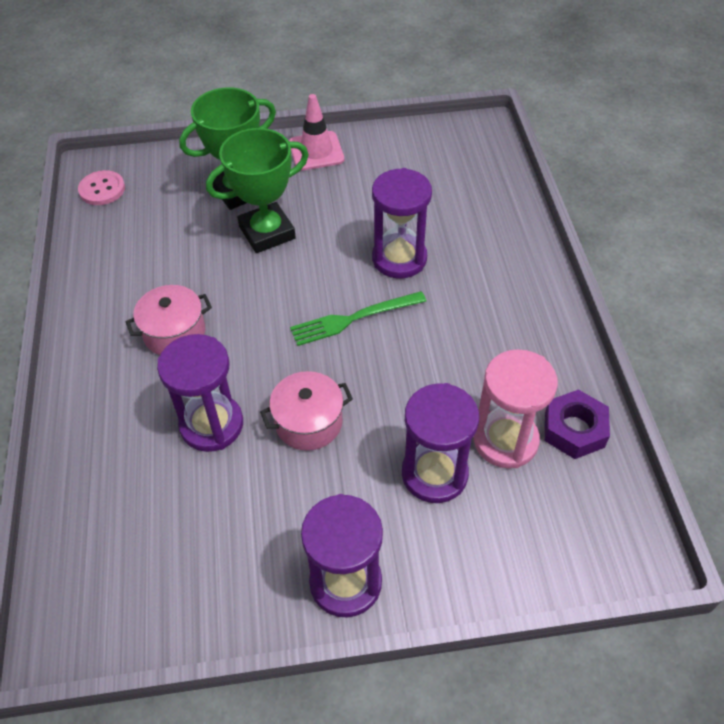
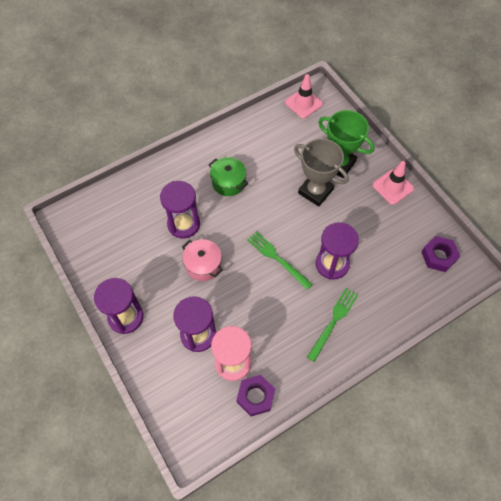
camera: 65 degrees right, 10 degrees up
pink button [78,170,125,205] -> pink traffic cone [285,74,323,119]
pink pot [125,285,212,355] -> green pot [209,157,248,196]
green trophy [206,128,309,253] -> grey trophy [294,138,349,207]
none -> green fork [307,288,358,362]
none -> purple nut [421,236,460,272]

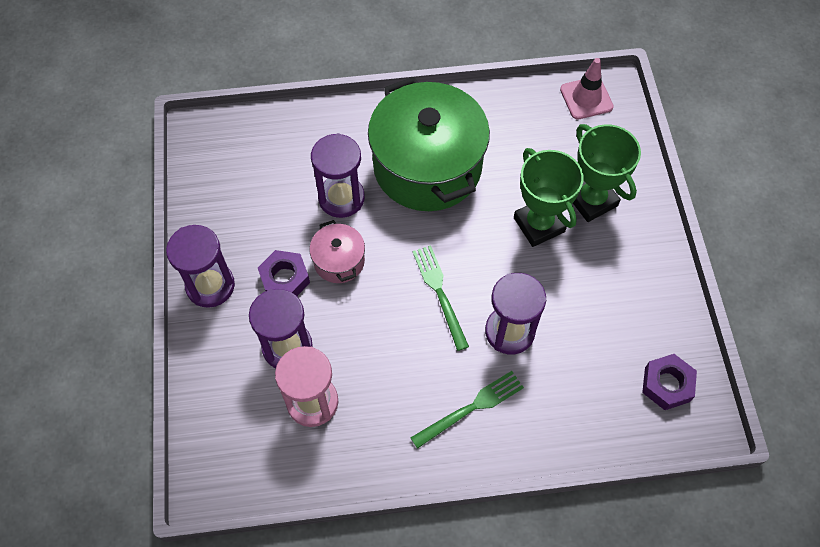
camera: 25 degrees right, 0 degrees up
green pot [209,157,248,196] -> green pot [368,77,490,211], size x2.24
purple nut [237,375,275,417] -> purple nut moved to [258,250,310,296]
grey trophy [294,138,349,207] -> green trophy [514,148,584,247]
pink traffic cone [373,161,414,205] -> none

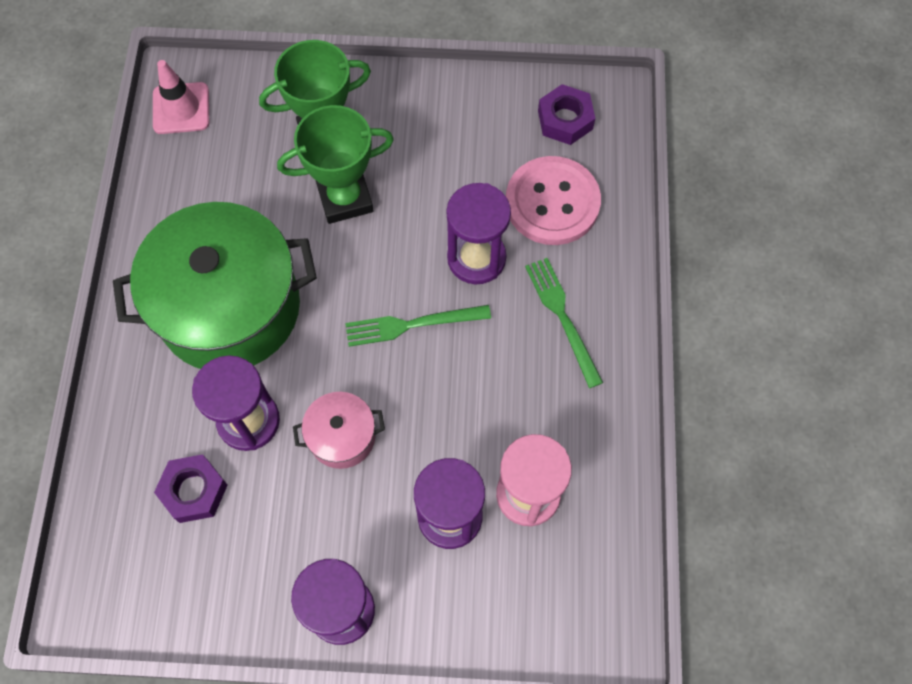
camera: 80 degrees left, 5 degrees up
purple nut [258,250,310,296] -> purple nut moved to [154,454,228,523]
none -> pink button [506,156,601,245]

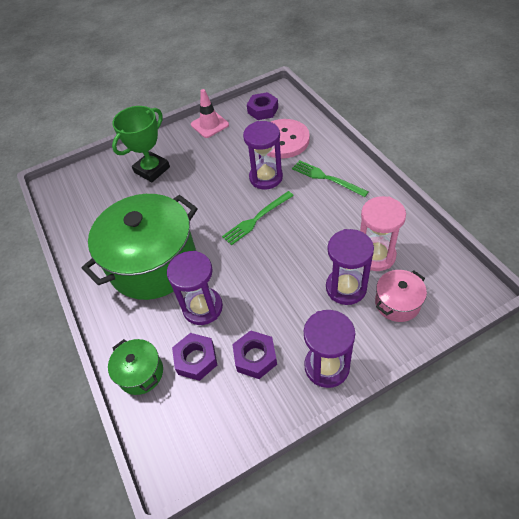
camera: 25 degrees left, 15 degrees down
pink traffic cone [153,60,209,134] -> pink traffic cone moved to [191,89,229,138]
green trophy [277,105,394,224] -> none
pink pot [293,392,385,469] -> pink pot moved to [375,270,427,322]
none -> green pot [108,339,163,395]
none -> purple nut [232,330,277,379]

